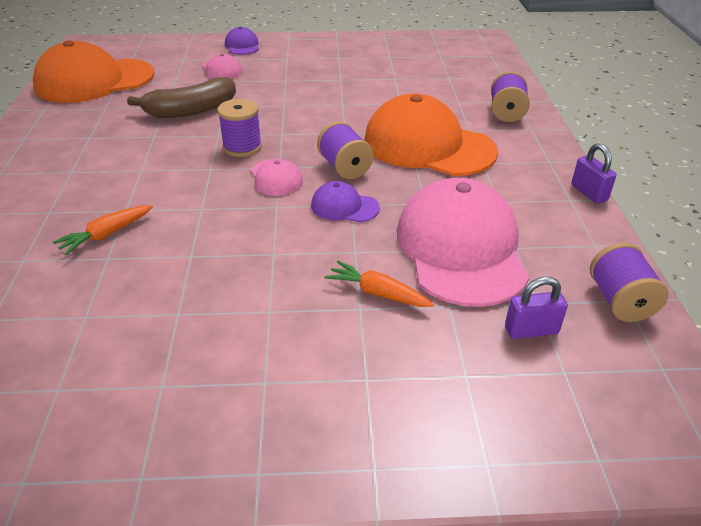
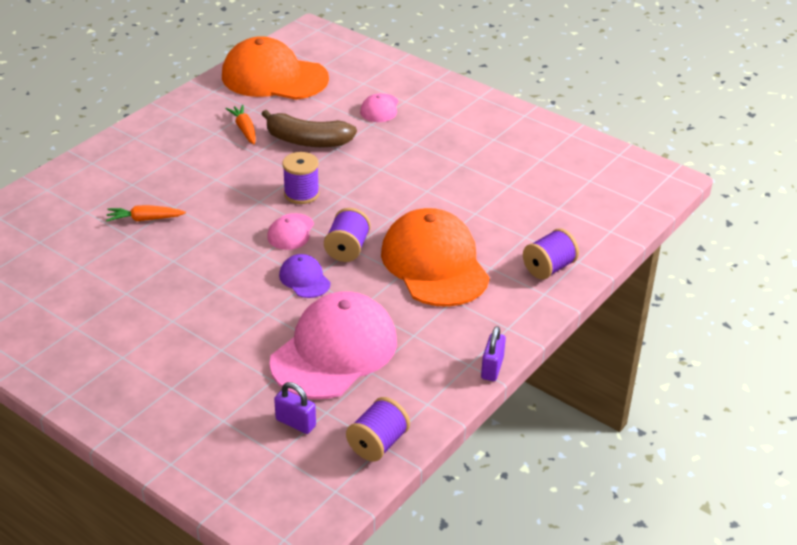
camera: 40 degrees right, 0 degrees up
purple cap [225,27,259,55] -> none
orange carrot [325,261,434,307] -> orange carrot moved to [226,105,256,144]

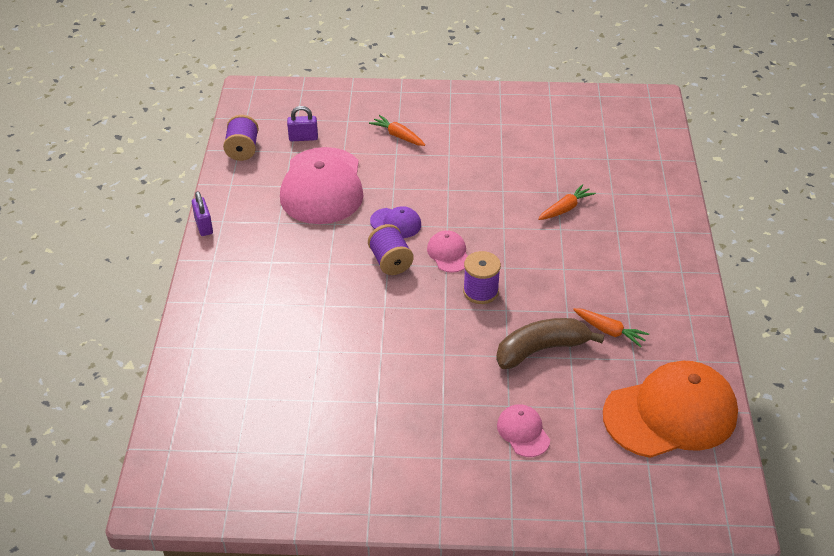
camera: 145 degrees right, 5 degrees up
orange cap [381,208,490,307] -> none
purple spool [523,228,579,279] -> none
none -> orange carrot [369,115,425,146]

